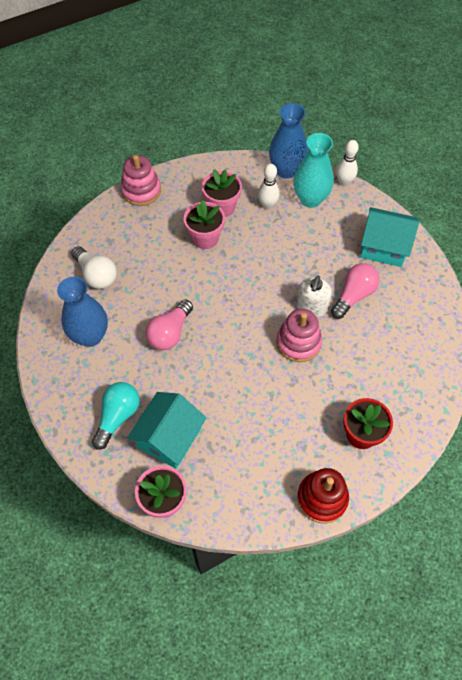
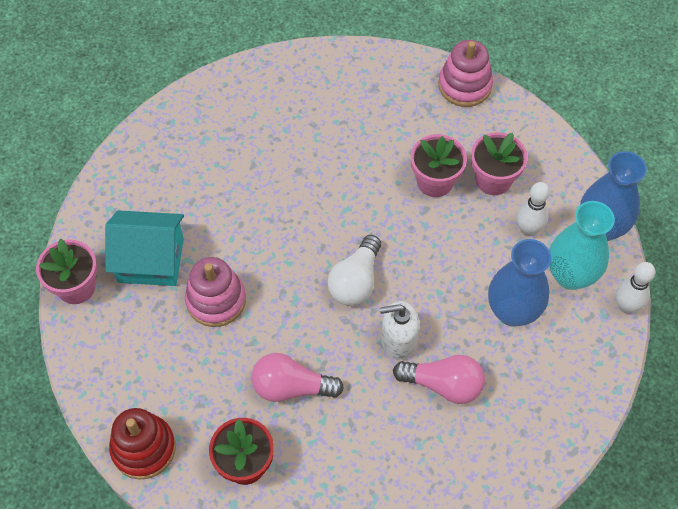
camera: 65 degrees right, 0 degrees up
blue vase [57,277,108,347] -> blue vase moved to [488,239,551,327]
white light bulb [71,246,117,289] -> white light bulb moved to [327,235,381,306]
turquoise light bulb [92,382,140,450] -> none
pink light bulb [145,300,193,350] -> pink light bulb moved to [252,353,344,402]
pink stacking toy [276,309,322,362] -> pink stacking toy moved to [185,257,246,327]
turquoise house [360,207,419,267] -> none

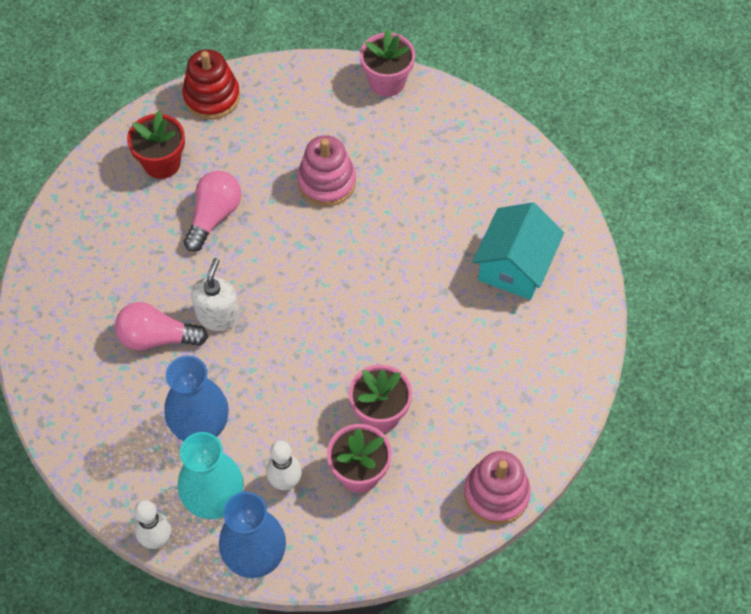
camera: 110 degrees right, 0 degrees up
turquoise house [105,210,184,286] -> turquoise house moved to [472,202,564,300]
white light bulb [327,235,381,306] -> none
pink light bulb [393,355,485,404] -> pink light bulb turned 60 degrees clockwise [115,302,208,350]

